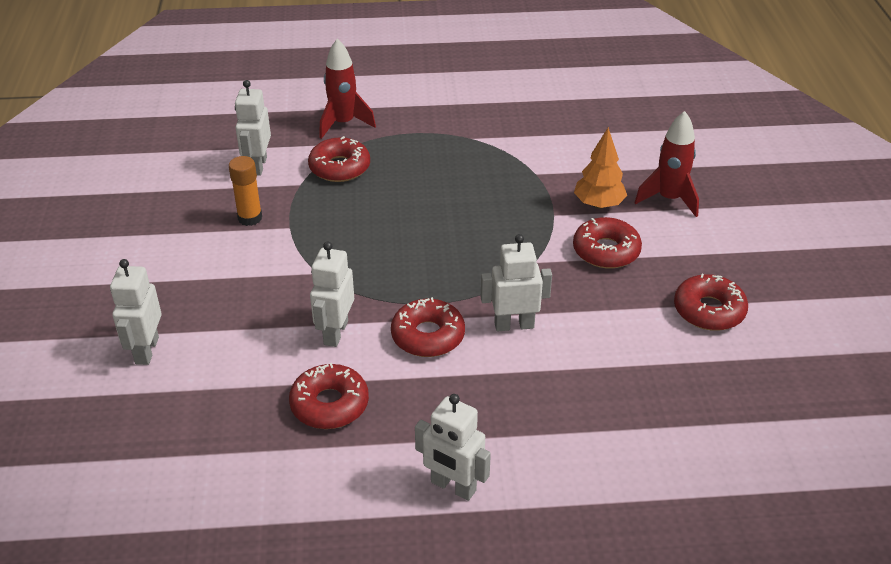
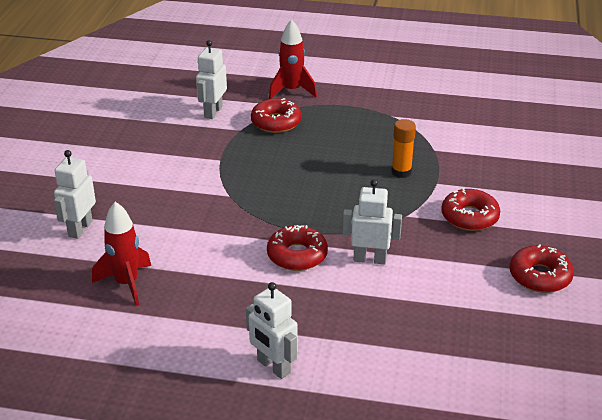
camera: 15 degrees right, 5 degrees down
orange glue stick [229,156,262,226] -> orange glue stick moved to [391,119,416,178]
red donut [289,363,369,429] -> none
white robot [310,242,354,347] -> none
orange tree [574,127,627,209] -> none
red rocket [634,111,699,217] -> red rocket moved to [92,202,151,306]

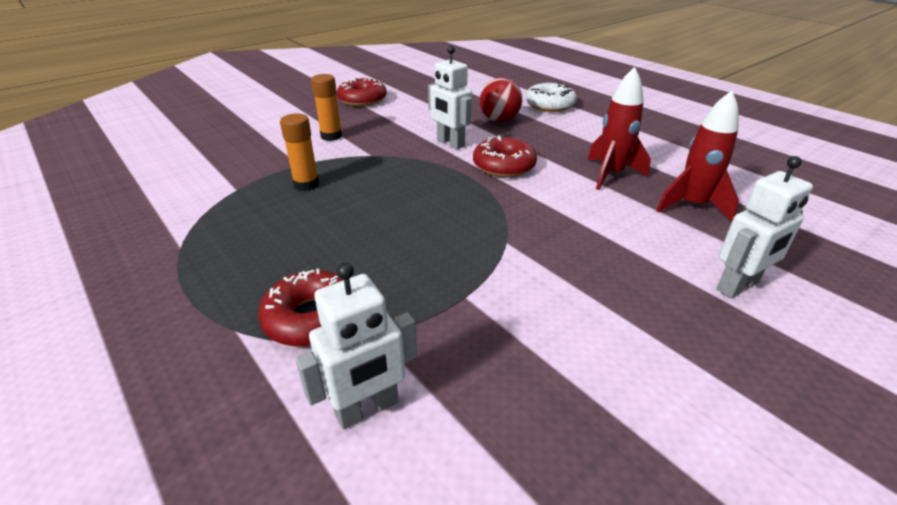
camera: 140 degrees left, 0 degrees up
white robot [246,282,298,379] -> none
red rocket [269,19,317,99] -> red rocket moved to [588,67,651,190]
red donut [441,188,500,231] -> orange glue stick [311,74,342,141]
none -> red ball [480,77,523,122]
none -> white donut [525,83,577,112]

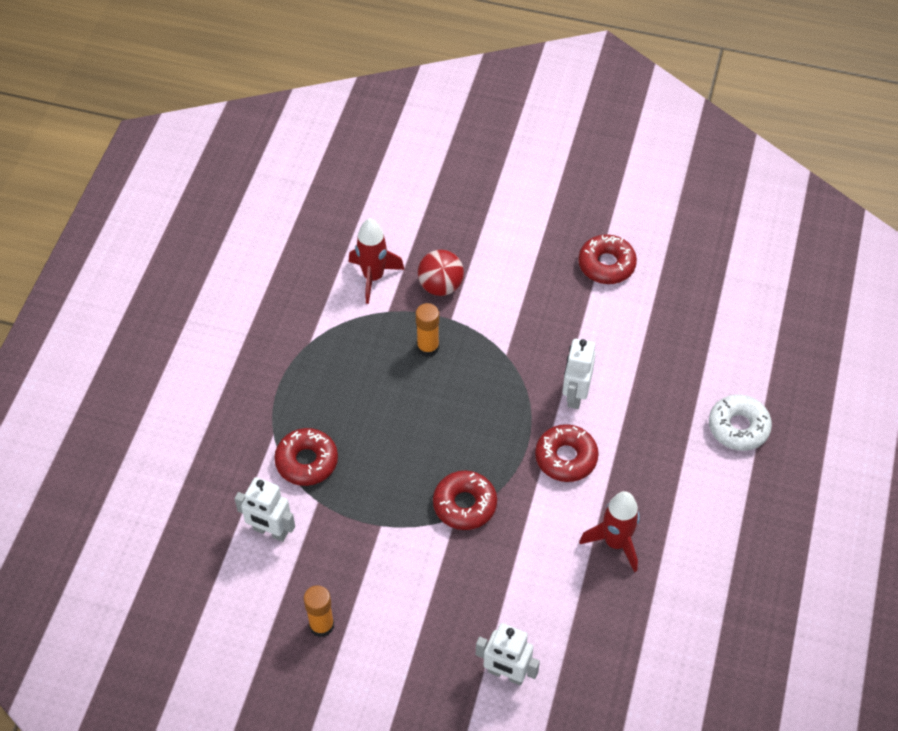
camera: 55 degrees right, 20 degrees up
orange glue stick [311,74,342,141] -> orange glue stick moved to [304,585,334,637]
red ball [480,77,523,122] -> red ball moved to [418,250,464,296]
red rocket [656,91,739,221] -> red rocket moved to [349,218,405,304]
none -> red donut [433,471,497,530]

